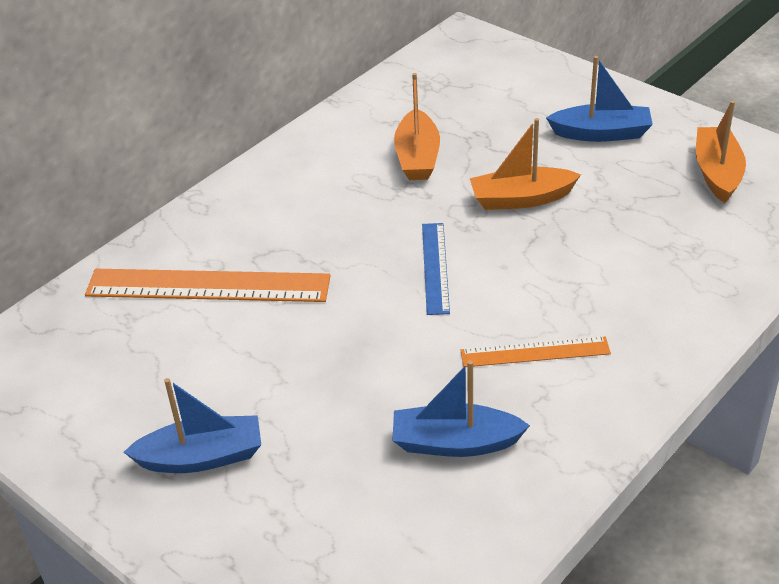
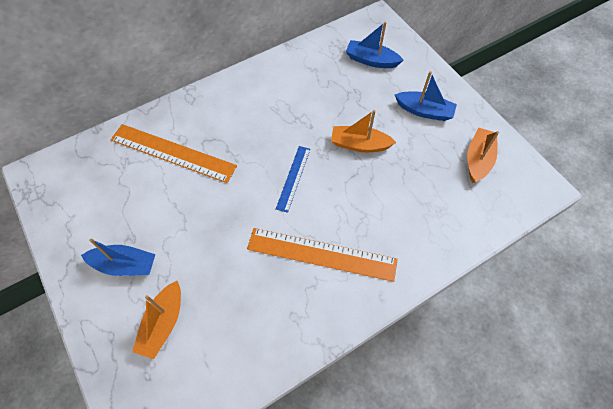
camera: 15 degrees right, 20 degrees up
blue boat [392,360,530,457] -> blue boat moved to [346,22,403,68]
orange boat [394,73,440,180] -> orange boat moved to [132,281,181,359]
orange ruler [461,336,611,367] -> orange ruler [247,228,398,282], size x1.78

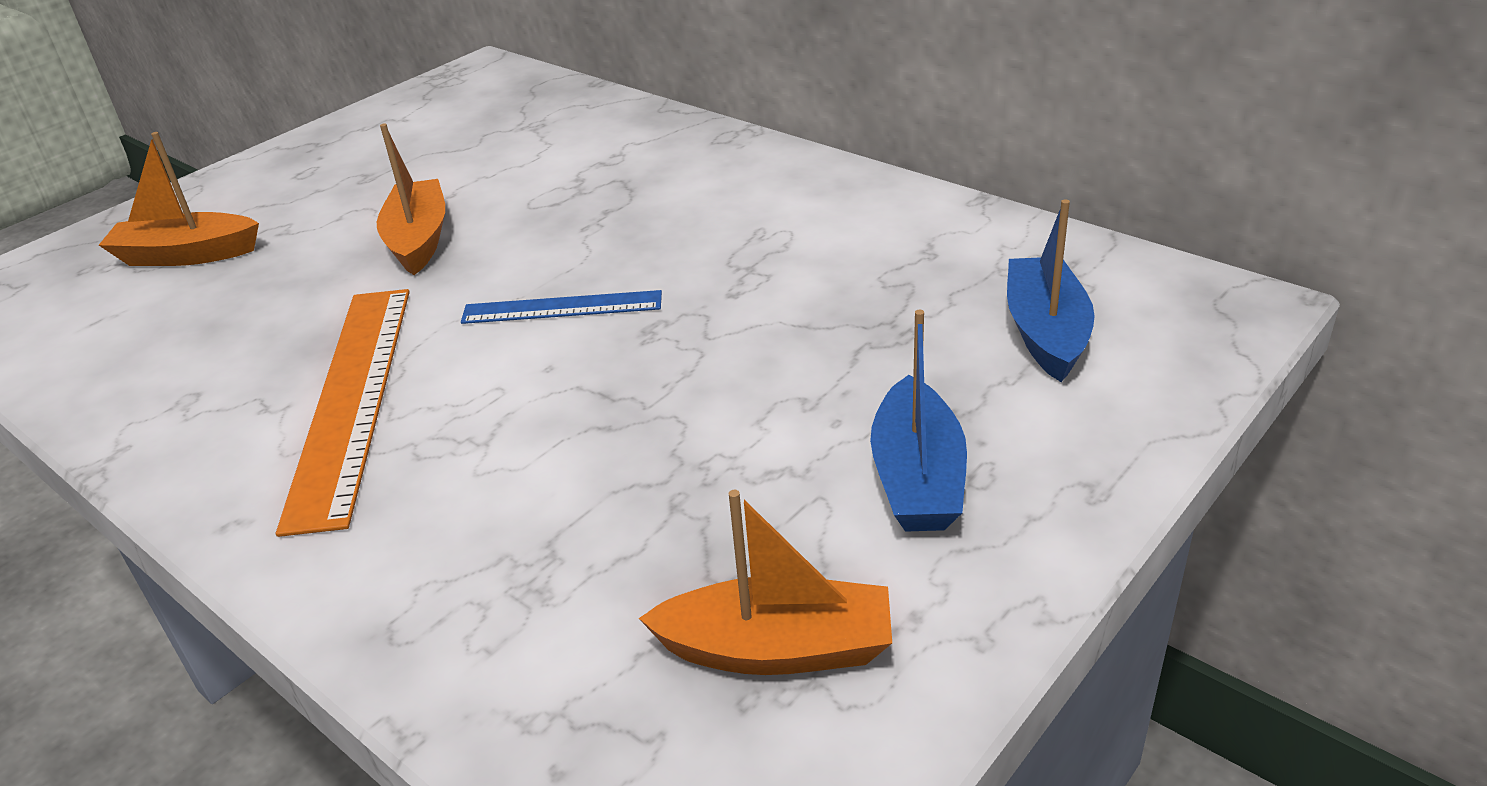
camera: 75 degrees right, 25 degrees down
blue boat [81,238,156,276] -> none
orange ruler [111,124,237,183] -> none
orange boat [331,110,396,152] -> orange boat moved to [377,123,445,275]

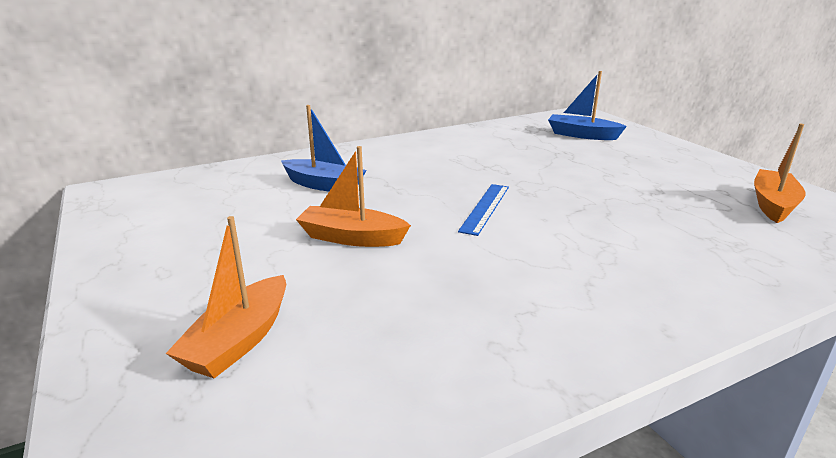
camera: 70 degrees left, 10 degrees down
orange ruler [276,289,410,537] -> none
blue boat [870,310,967,532] -> blue boat moved to [281,105,367,191]

